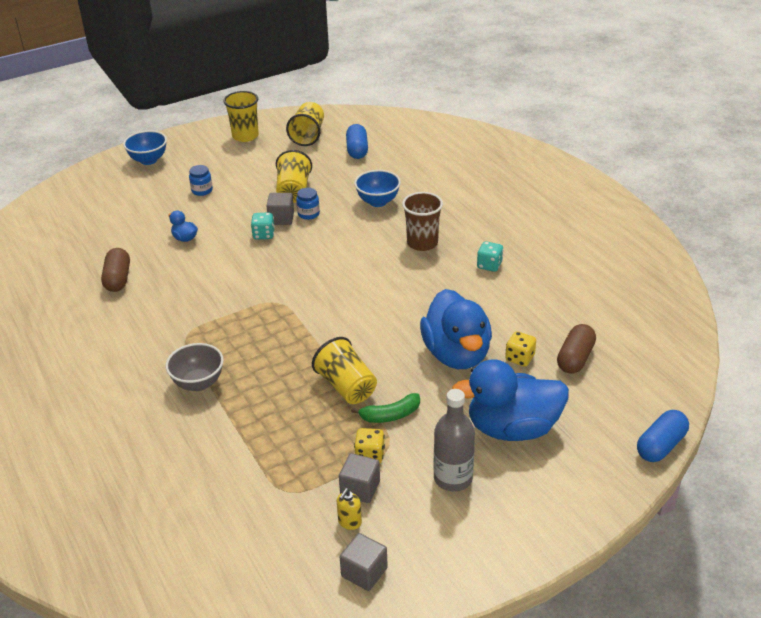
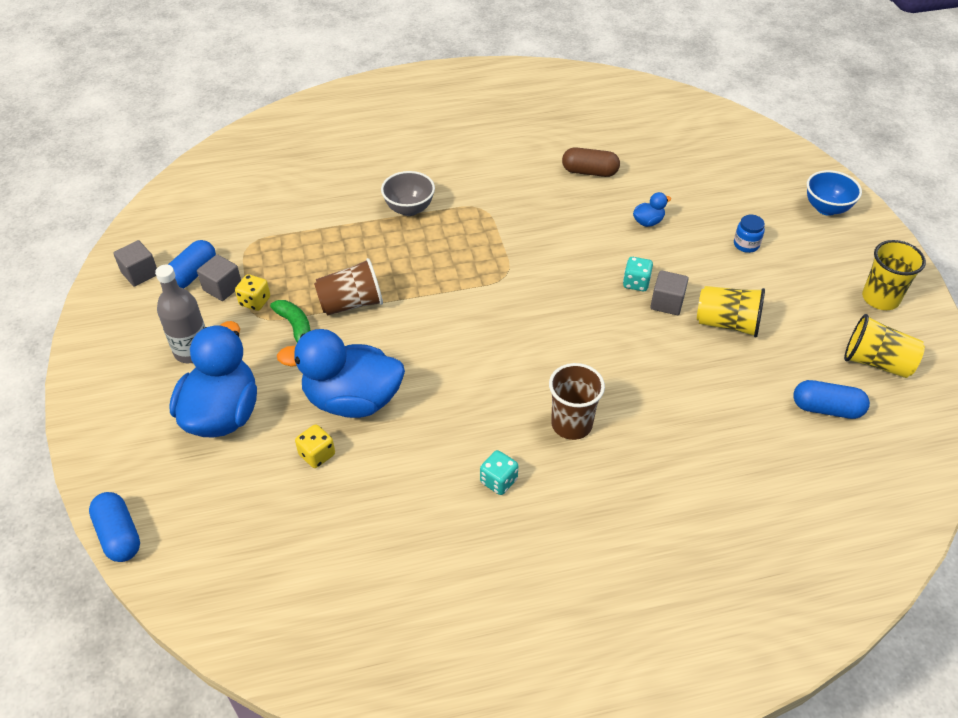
camera: 105 degrees right, 10 degrees up
blue jar [296,188,320,220] -> none
yellow cup [312,337,377,404] -> brown cup [314,258,383,316]
yellow soap dispenser [337,488,362,530] -> blue capsule [168,240,216,288]
green banana [351,393,420,423] -> green banana turned 150 degrees clockwise [270,300,311,342]
blue bowl [354,170,401,207] -> none
brown capsule [557,324,596,374] -> none

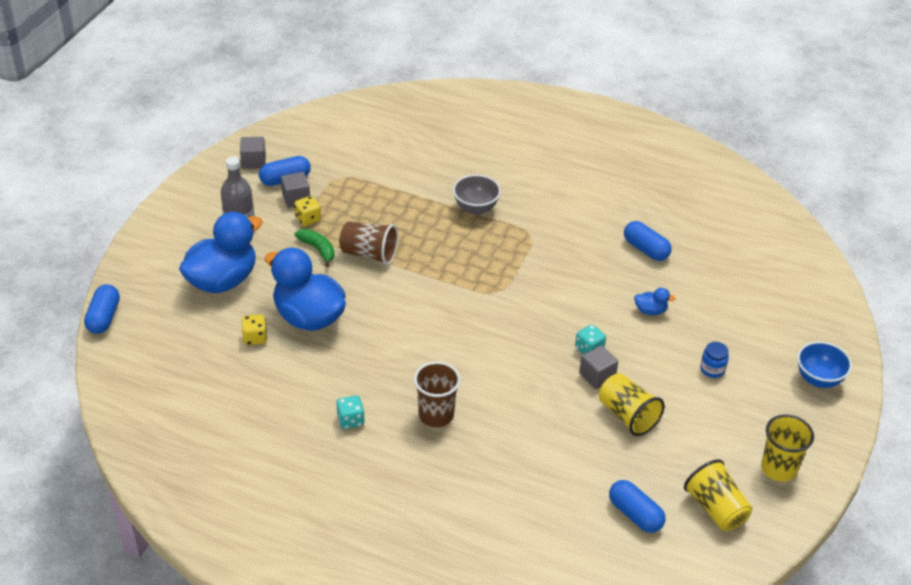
camera: 35 degrees right, 5 degrees down
green banana [270,300,311,342] -> green banana turned 45 degrees counterclockwise [295,229,335,267]
brown capsule [562,147,620,177] -> blue capsule [624,221,672,261]

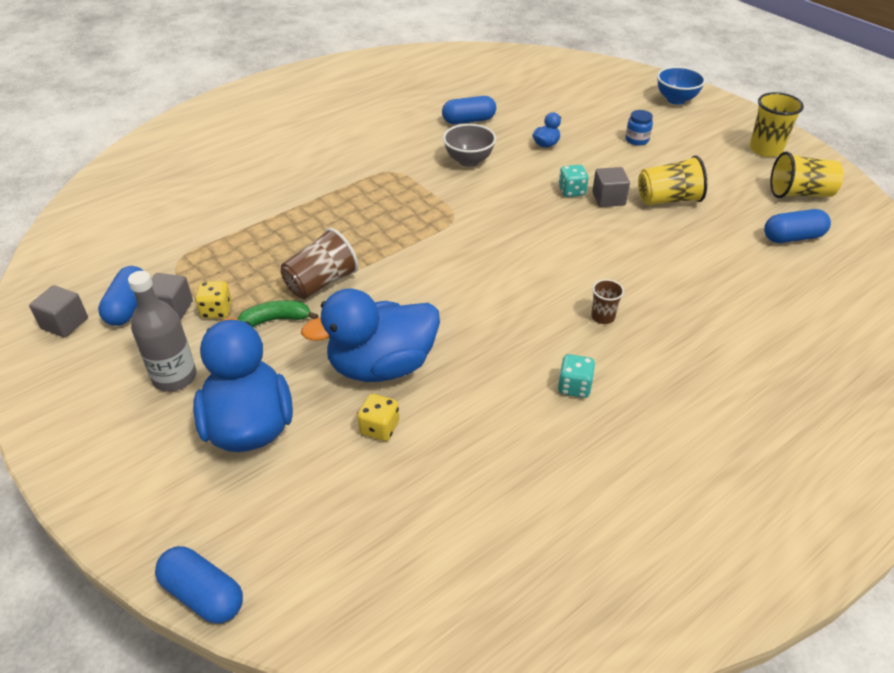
camera: 60 degrees left, 0 degrees up
brown cup [414,362,460,427] -> brown cup [591,279,624,324], size x0.56
grey bowl [453,174,501,215] -> grey bowl moved to [443,124,496,167]

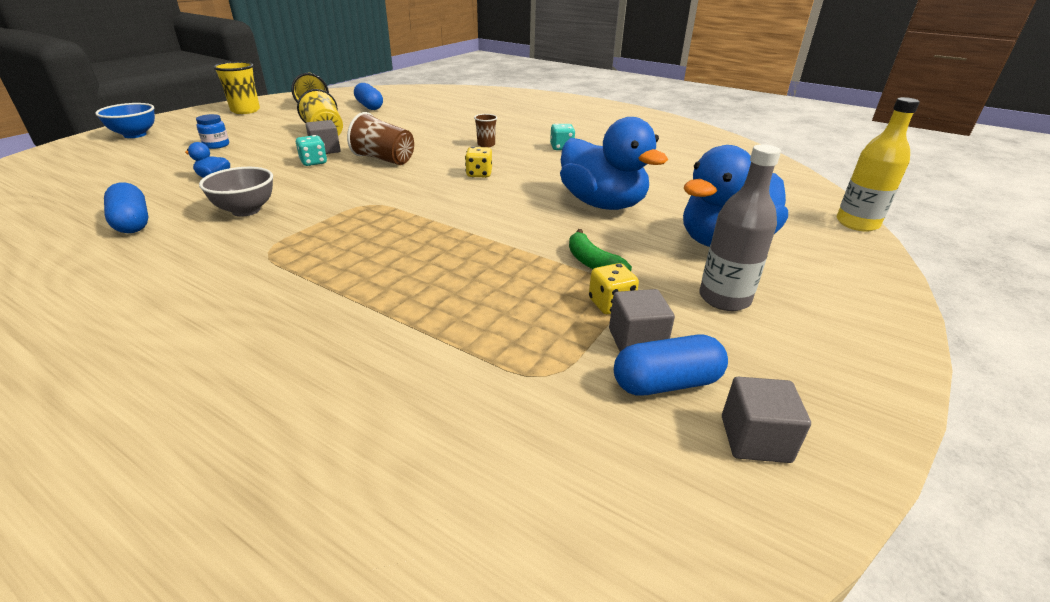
camera: 110 degrees left, 10 degrees down
blue capsule [155,546,243,624] -> yellow bottle [837,97,920,232]
brown cup [281,228,358,299] -> brown cup moved to [347,112,414,165]
yellow dice [357,394,399,441] -> yellow dice moved to [465,147,492,178]

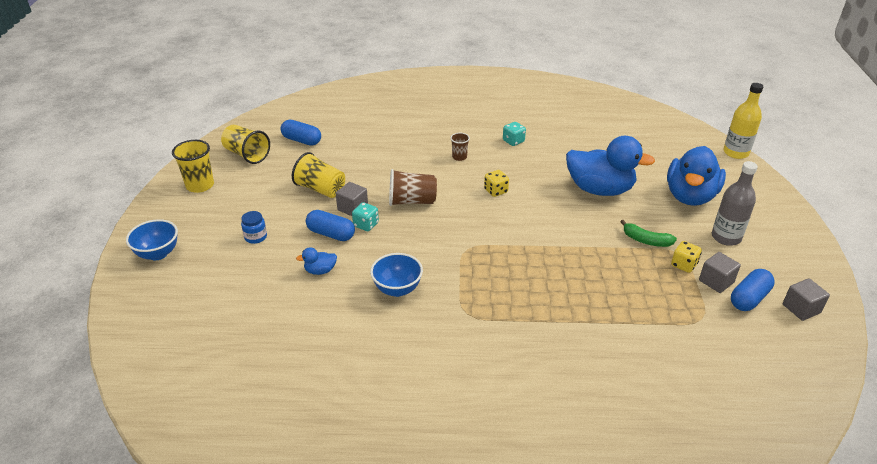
camera: 30 degrees left, 5 degrees up
blue capsule [104,182,148,233] -> blue capsule moved to [306,210,355,241]
grey bowl [199,167,273,217] -> blue bowl [370,253,423,297]

